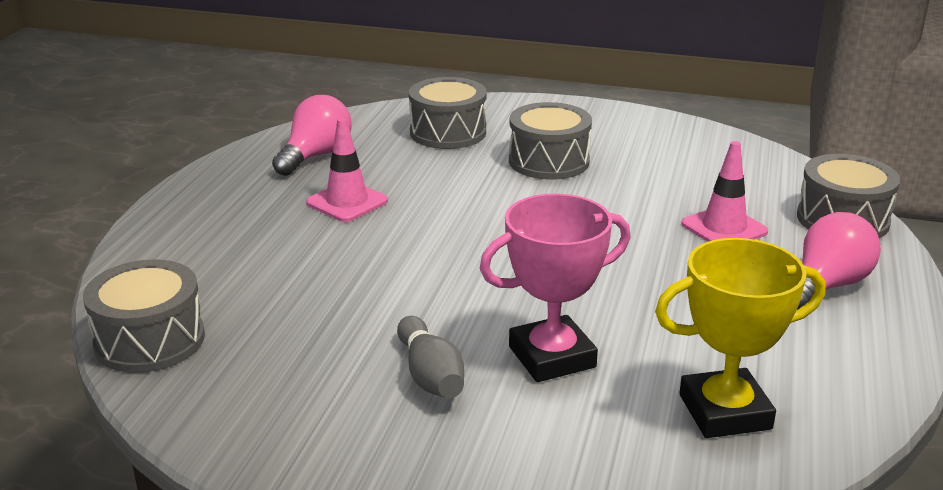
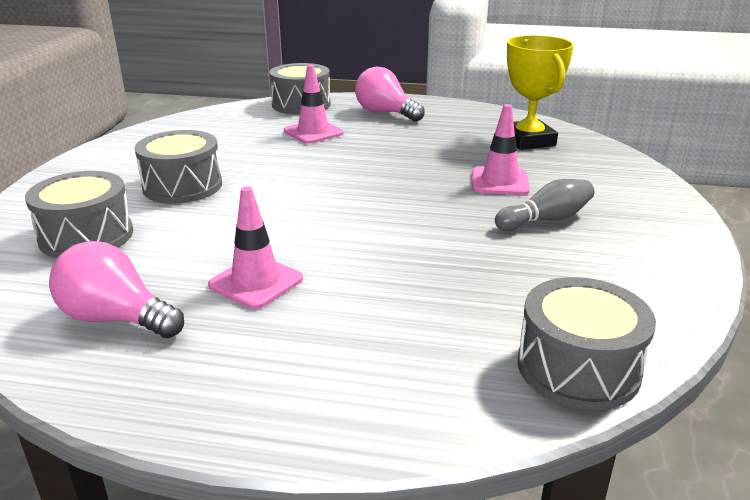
camera: 95 degrees left, 0 degrees up
pink trophy [480,193,631,382] -> pink traffic cone [472,104,530,195]

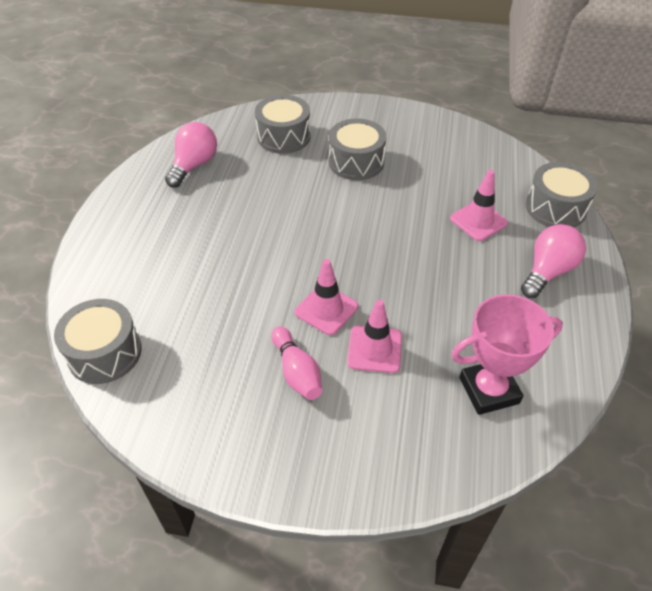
camera: 90 degrees right, 20 degrees up
pink traffic cone [208,186,303,309] -> pink traffic cone moved to [295,259,358,335]
grey bowling pin [495,179,594,231] -> pink bowling pin [271,326,322,400]
yellow trophy [507,35,574,150] -> pink trophy [451,294,563,415]

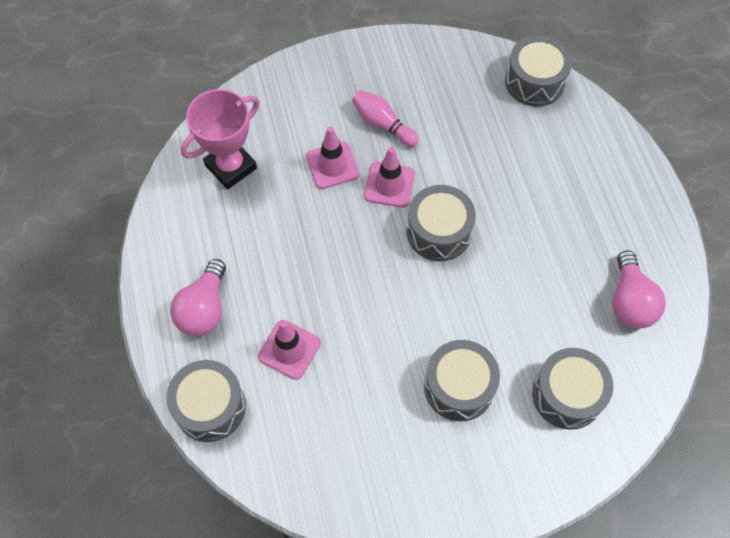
camera: 155 degrees right, 15 degrees up
none -> grey drum [407,185,476,261]

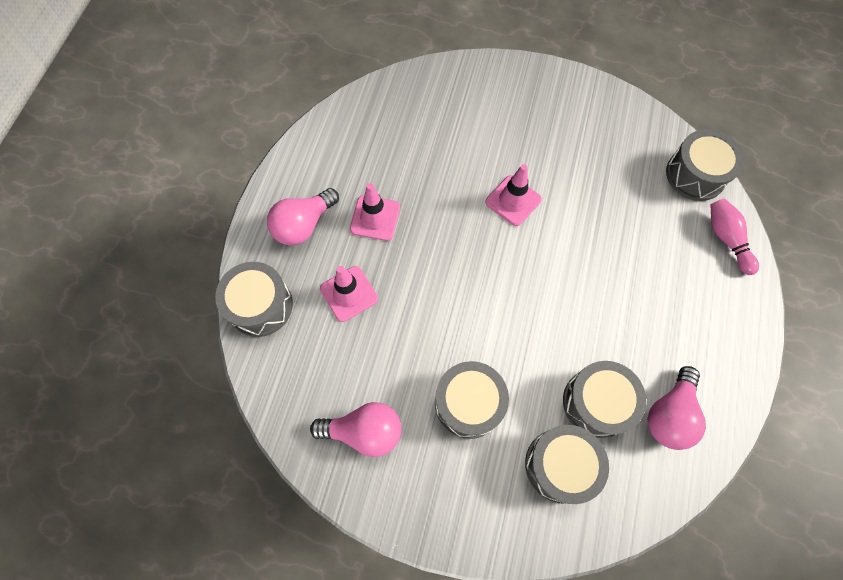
camera: 30 degrees right, 5 degrees up
pink trophy [181,89,259,189] -> none
pink traffic cone [306,126,359,189] -> pink traffic cone moved to [350,183,400,241]
pink bowling pin [352,90,419,147] -> pink bowling pin moved to [710,198,759,275]
grey drum [407,185,476,261] -> grey drum moved to [563,361,646,438]
none -> pink light bulb [310,402,402,457]

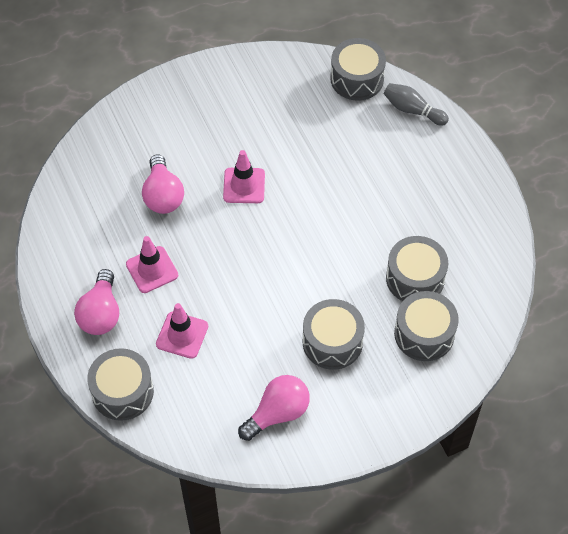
camera: 40 degrees left, 10 degrees down
pink light bulb [648,366,706,450] -> pink light bulb moved to [142,154,184,214]
pink bowling pin [710,198,759,275] -> grey bowling pin [384,83,449,126]

